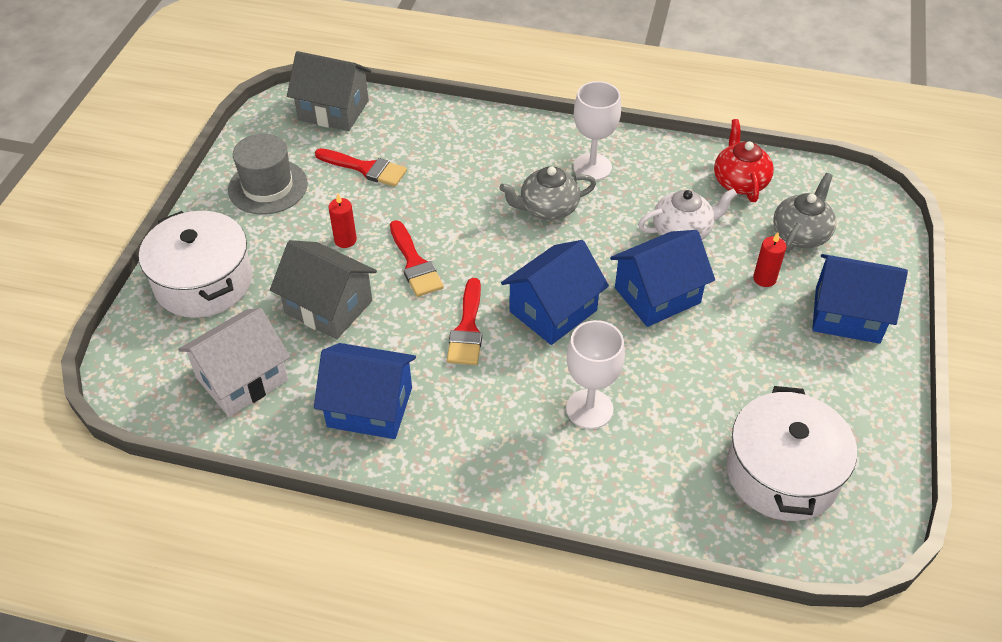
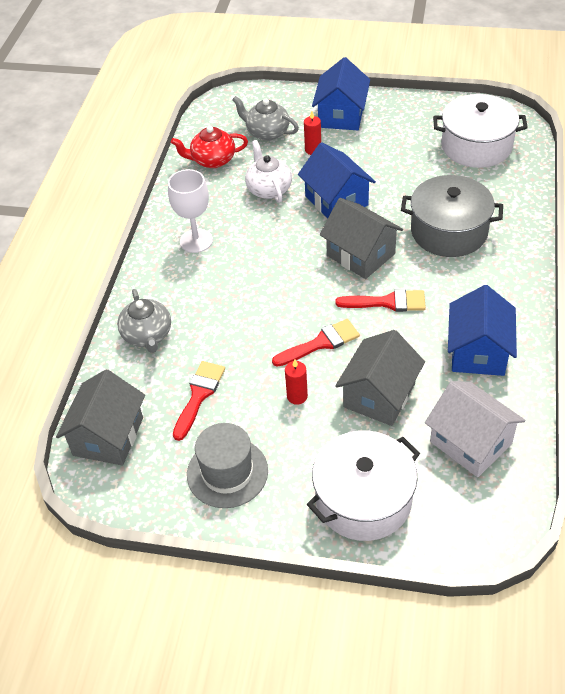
camera: 90 degrees left, 0 degrees up
grey teapot [499,166,596,220] -> grey teapot moved to [117,289,171,353]
blue house [501,240,609,345] -> grey house [320,198,403,279]
white goblet [566,320,625,429] -> grey pot [401,175,503,257]

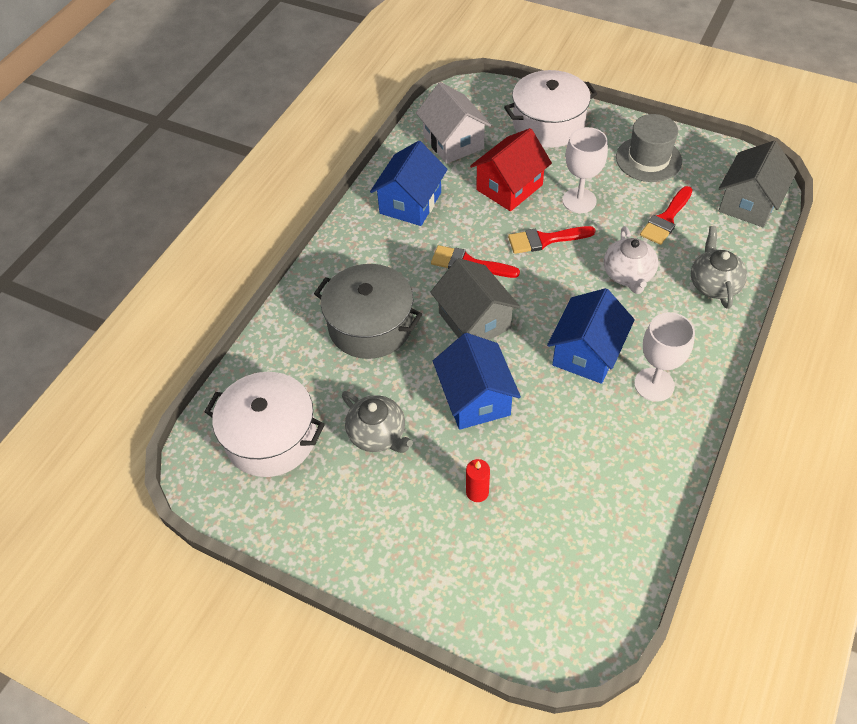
camera: 165 degrees left, 5 degrees up
red teapot [171,126,248,168] -> none
grey teapot [232,96,299,141] -> grey teapot moved to [342,391,413,453]
white teapot [245,140,292,203] -> white teapot moved to [604,226,658,294]
red candle [285,359,308,405] -> white goblet [562,127,608,213]
blue house [312,57,370,130] -> blue house moved to [547,288,635,384]
grey house [335,330,425,426] -> red house [470,128,552,211]

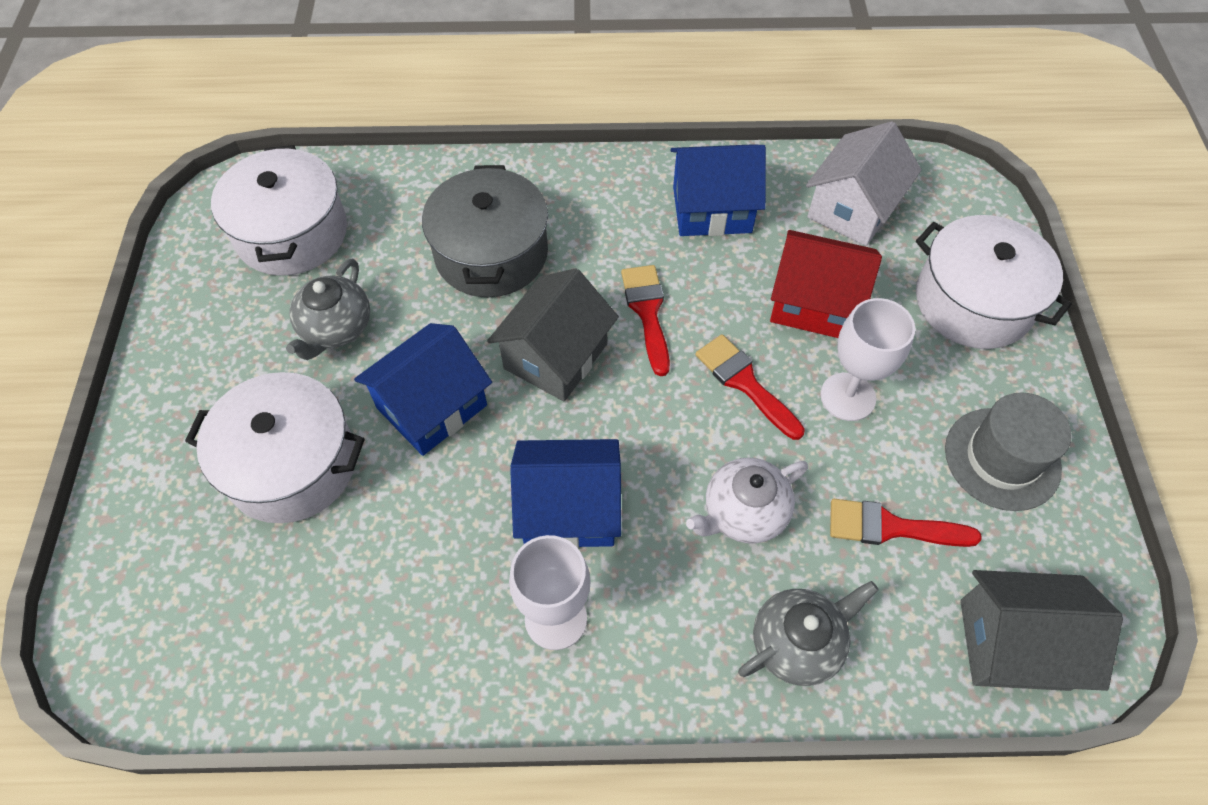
camera: 60 degrees right, 5 degrees up
red candle [466,459,490,502] -> white pot [185,372,364,523]

